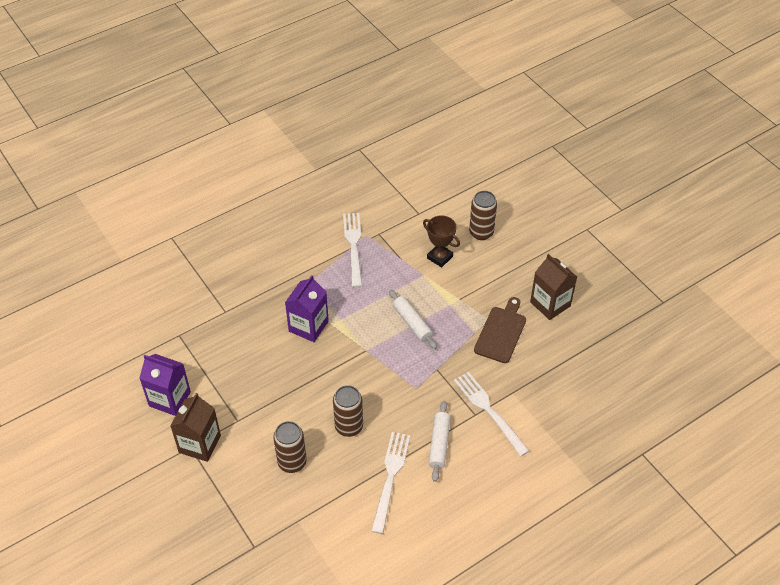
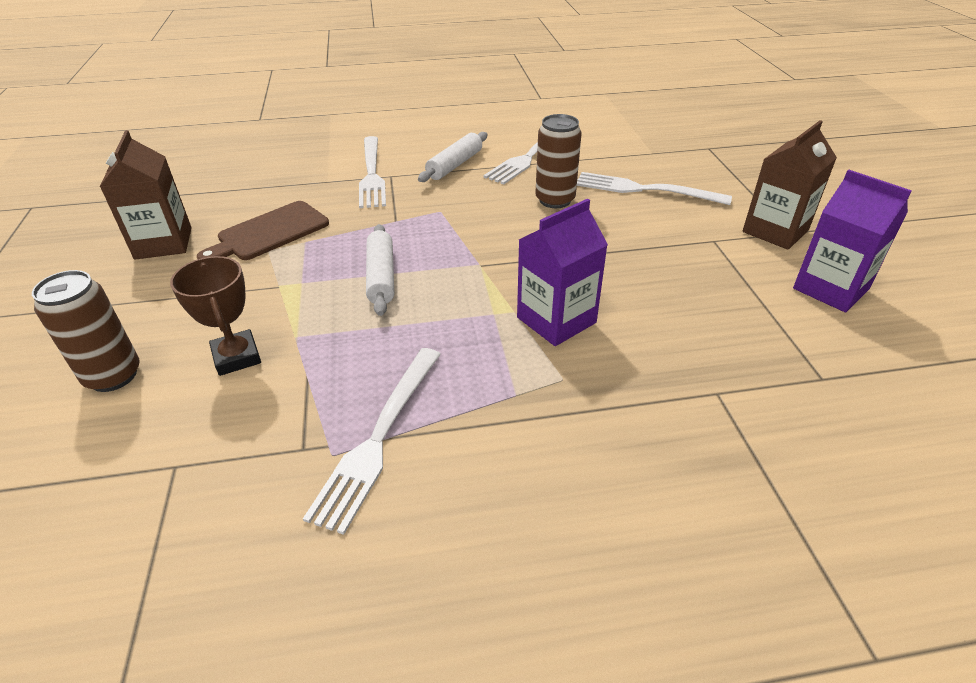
camera: 155 degrees left, 10 degrees down
brown can [273,421,307,473] -> white fork [577,172,732,205]

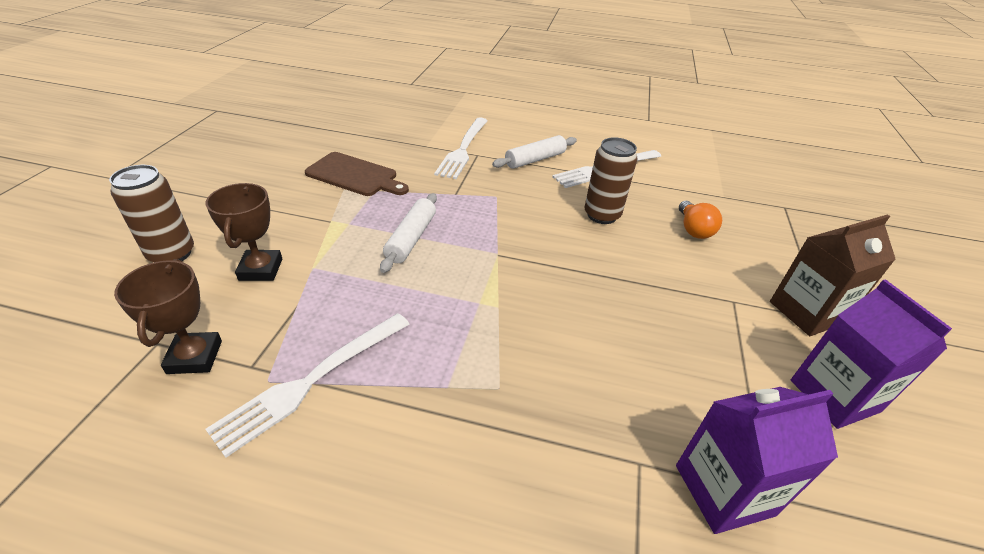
camera: 20 degrees right, 0 degrees up
brown carton [100,130,192,259] -> none
brown cutting board [197,201,329,260] -> brown cutting board turned 135 degrees counterclockwise [305,152,409,196]
purple carton [517,199,608,346] -> purple carton moved to [676,387,838,534]
white fork [577,172,732,205] -> orange light bulb [679,201,722,239]
none -> brown trophy [114,259,222,374]

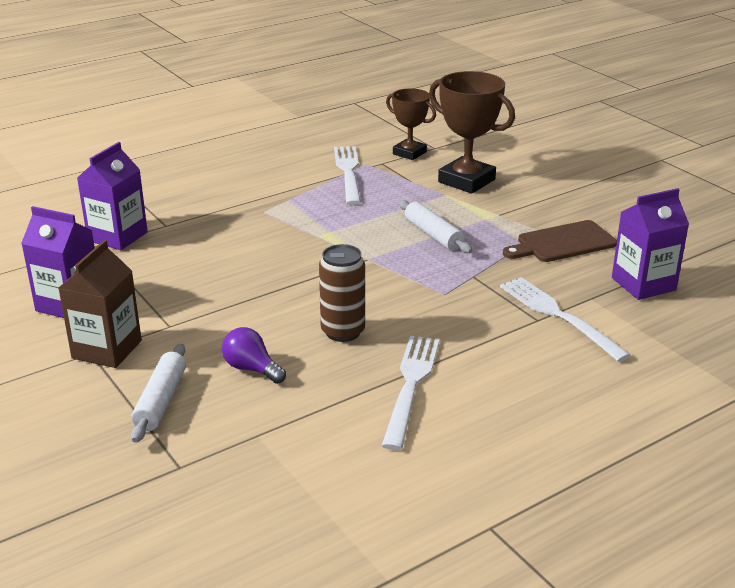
camera: 135 degrees right, 10 degrees down
brown can [109,165,194,262] -> none
brown trophy [206,183,282,281] -> brown trophy [429,71,515,194], size x1.60
white rolling pin [492,135,577,169] -> white rolling pin moved to [131,344,186,443]
orange light bulb [679,201,722,239] -> purple light bulb [222,327,286,384]
none -> purple carton [612,188,689,300]

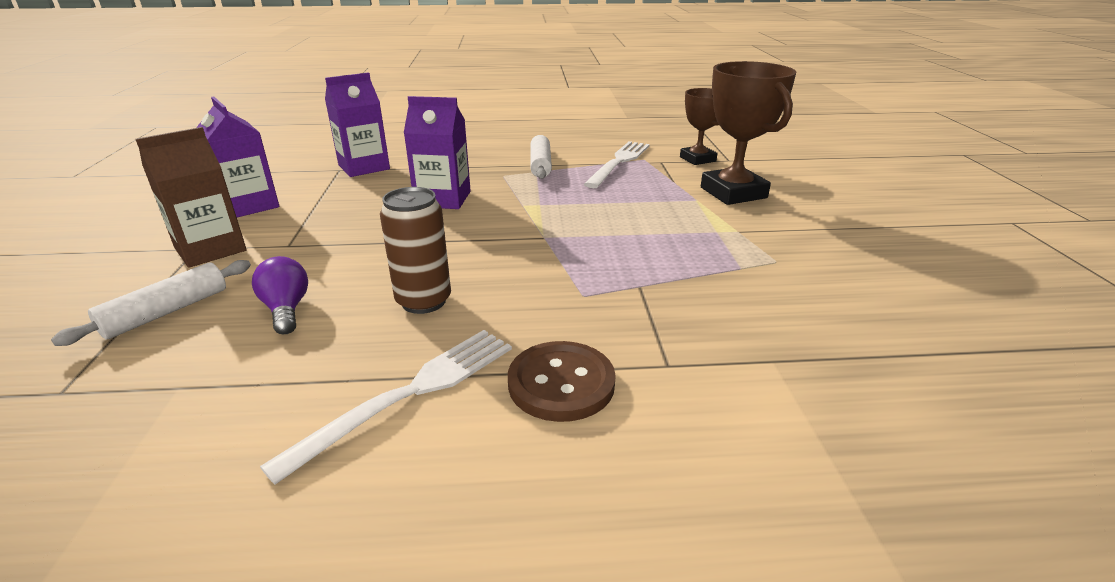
camera: 30 degrees right, 0 degrees up
white rolling pin [399,200,472,253] -> white rolling pin moved to [530,135,552,179]
white fork [500,277,631,362] -> none
brown cutting board [503,220,617,262] -> none
purple carton [612,188,689,300] -> purple carton moved to [404,96,471,209]
none -> brown button [508,341,616,422]

